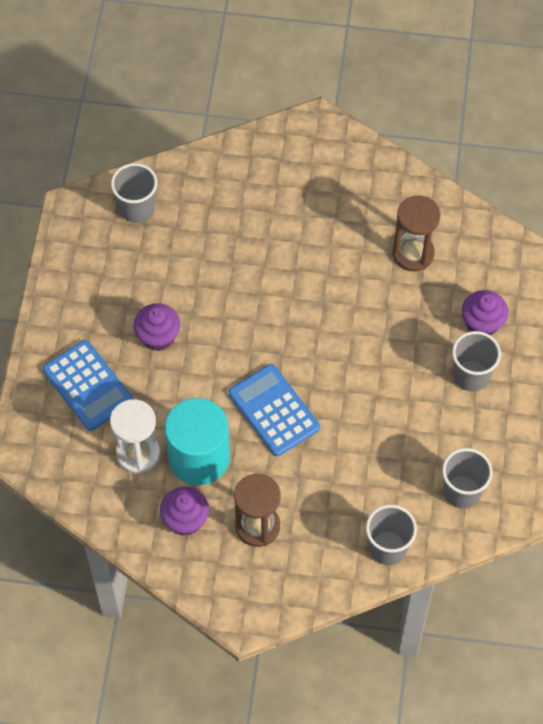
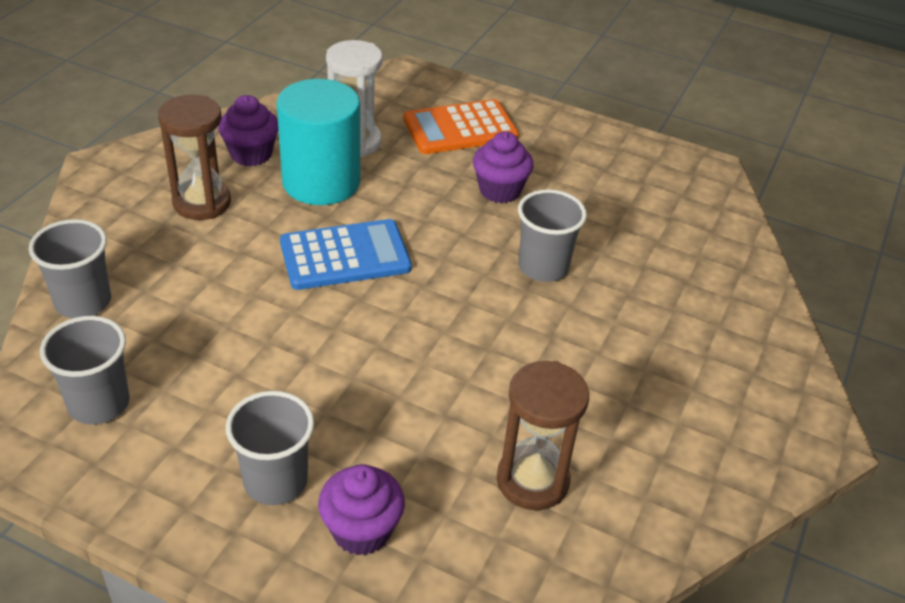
camera: 105 degrees right, 20 degrees down
blue calculator [42,340,133,431] -> orange calculator [403,99,519,154]
grey cup [111,163,157,223] -> grey cup moved to [518,189,587,282]

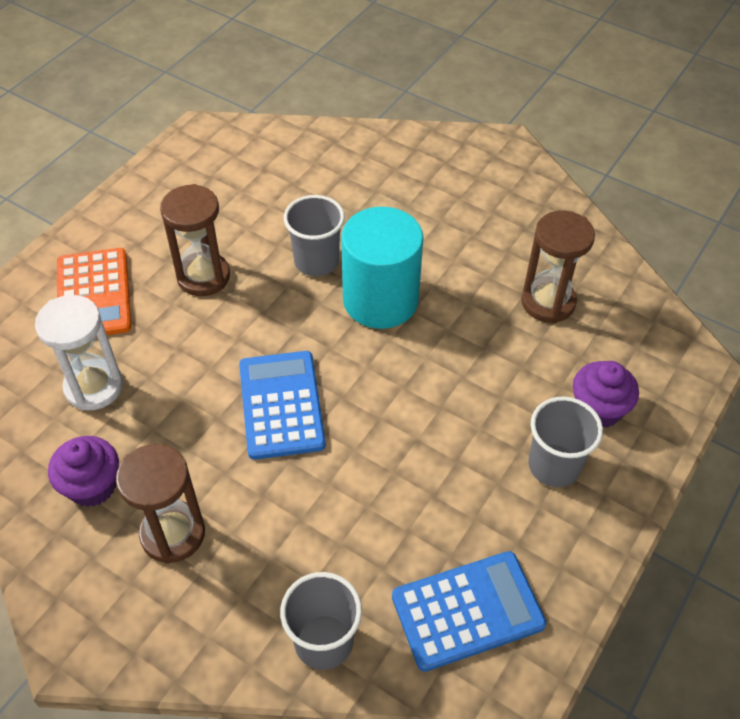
camera: 80 degrees left, 10 degrees up
grey cup [40,316,130,424] -> blue calculator [392,551,547,672]
turquoise cylinder [277,79,360,205] -> turquoise cylinder moved to [341,207,423,329]
purple cupcake [473,131,534,203] -> brown hourglass [160,184,230,296]

